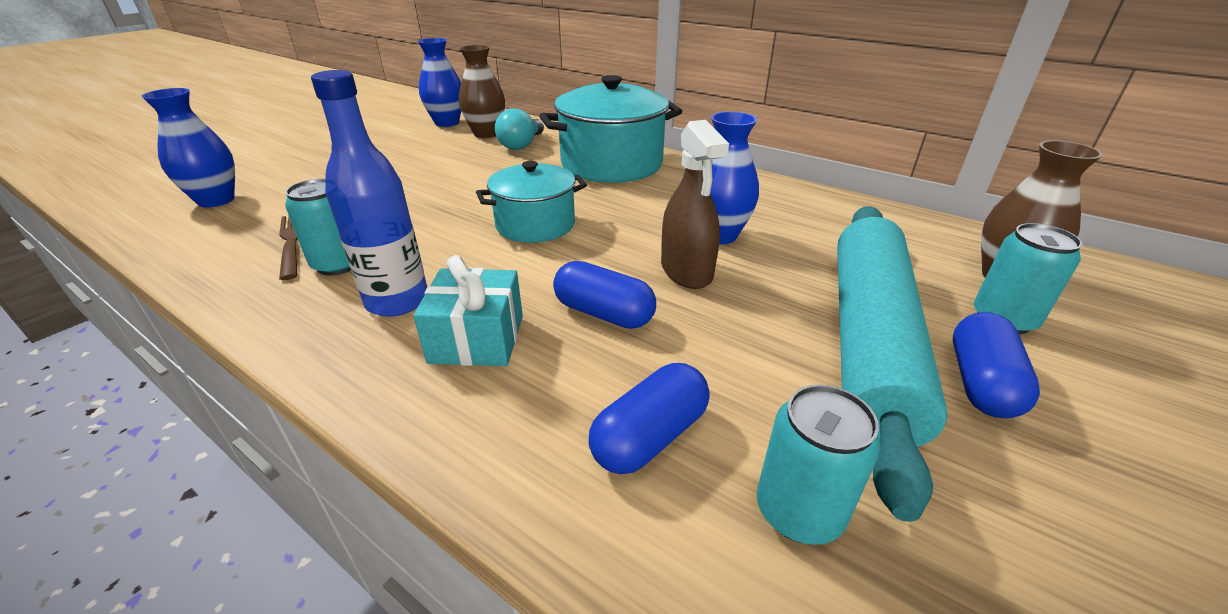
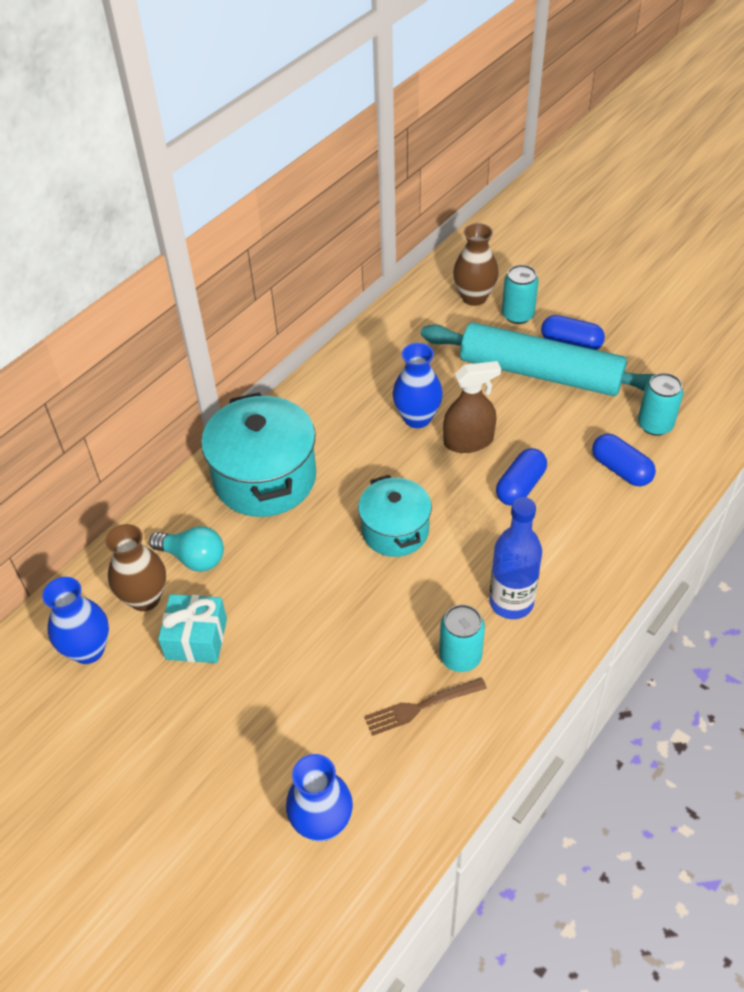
camera: 85 degrees left, 15 degrees up
turquoise gift [413,255,523,366] -> turquoise gift moved to [158,594,227,663]

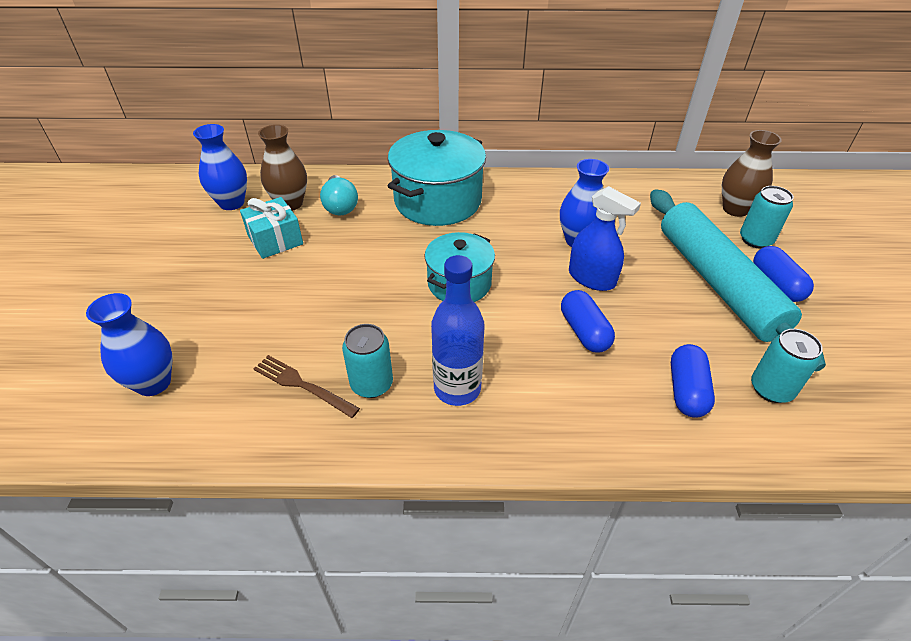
camera: 50 degrees right, 5 degrees down
brown spray bottle [443,361,501,453] -> blue spray bottle [569,186,641,291]
blue capsule [496,448,547,506] -> blue capsule turned 75 degrees clockwise [561,290,615,353]

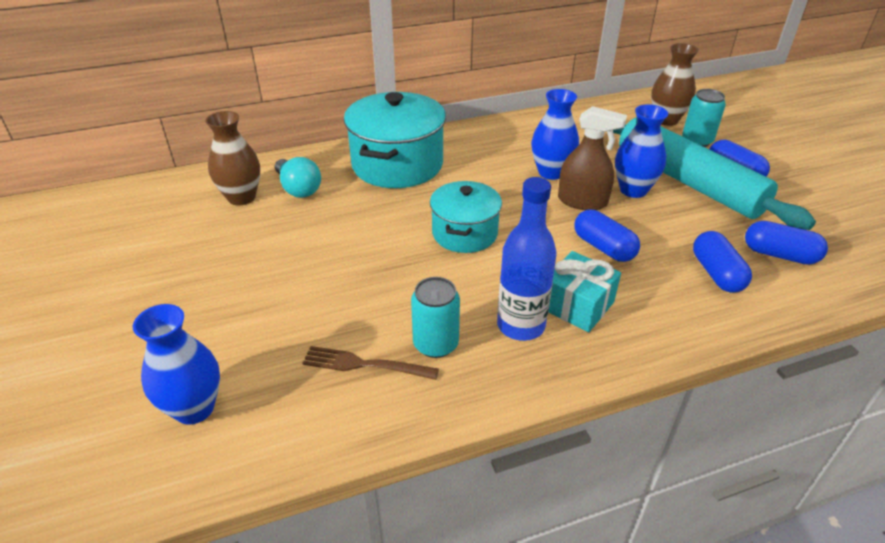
camera: 20 degrees left, 5 degrees down
blue vase [193,124,247,210] -> blue vase moved to [615,104,668,198]
turquoise gift [240,197,303,259] -> turquoise gift moved to [548,251,621,332]
blue spray bottle [569,186,641,291] -> brown spray bottle [558,106,627,210]
turquoise can [751,329,823,403] -> blue capsule [745,221,828,265]

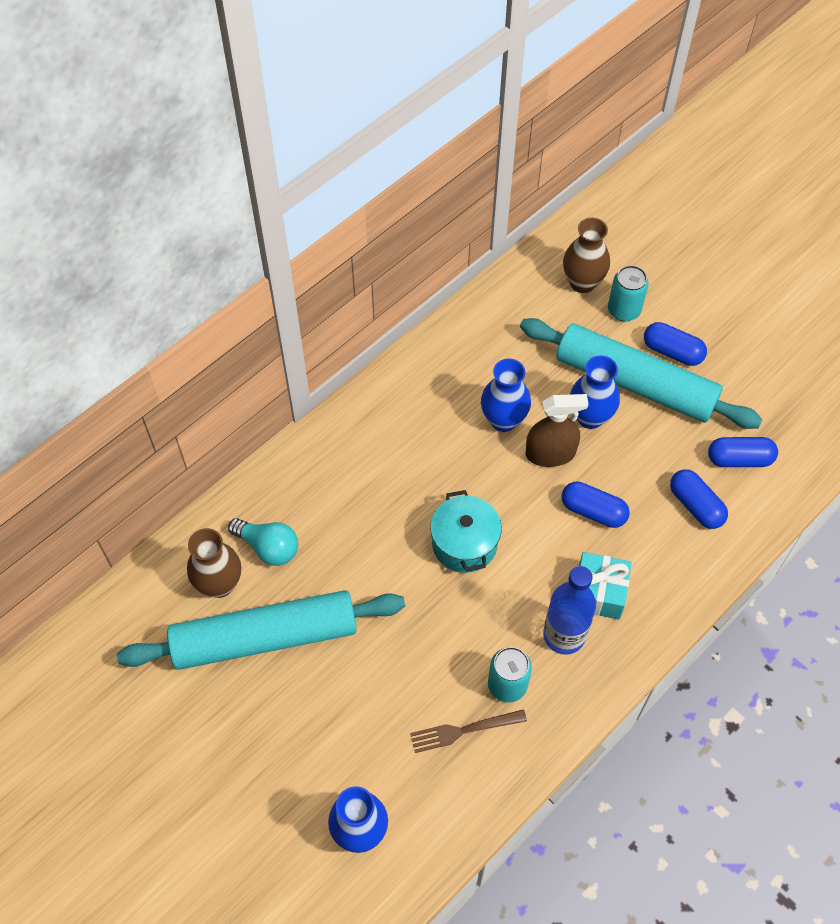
camera: 25 degrees left, 20 degrees up
turquoise pot [344,92,446,188] -> none
none -> turquoise rolling pin [117,590,405,670]

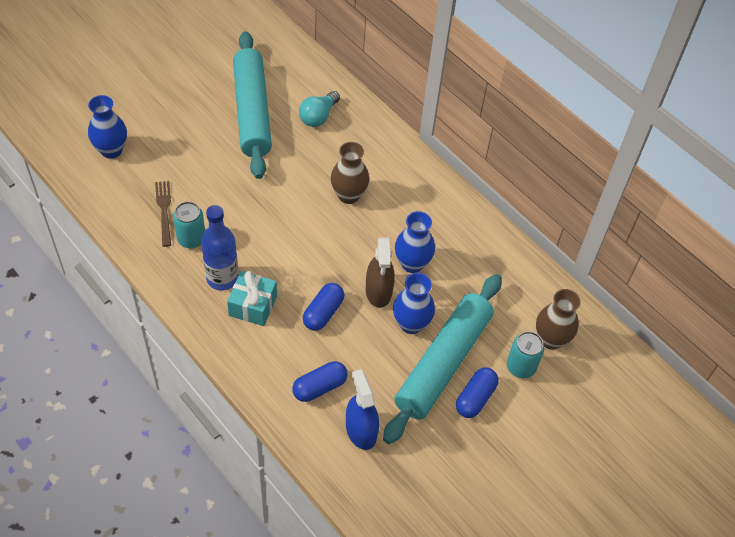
camera: 90 degrees right, 5 degrees down
brown vase [187,528,241,598] -> brown vase moved to [331,142,369,204]
turquoise pot [430,490,502,573] -> none
blue capsule [708,437,778,467] -> blue spray bottle [346,369,379,450]

